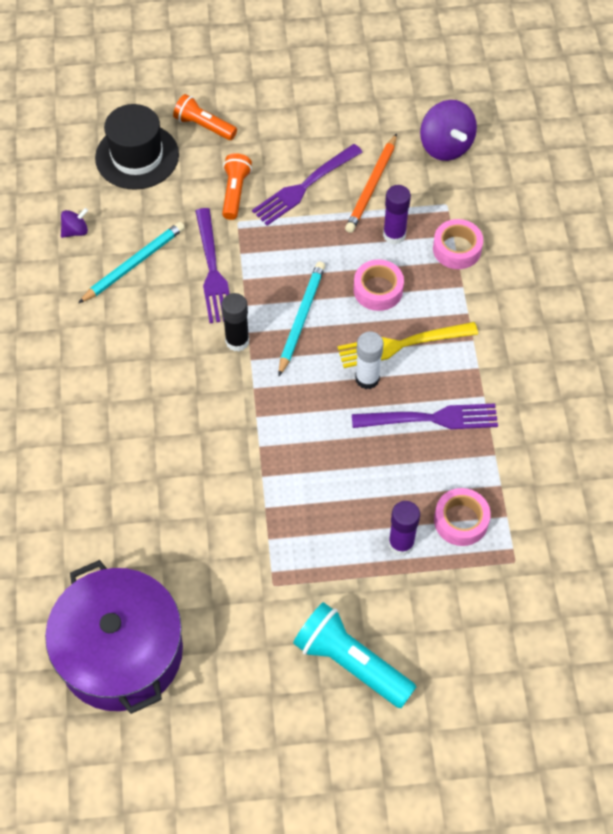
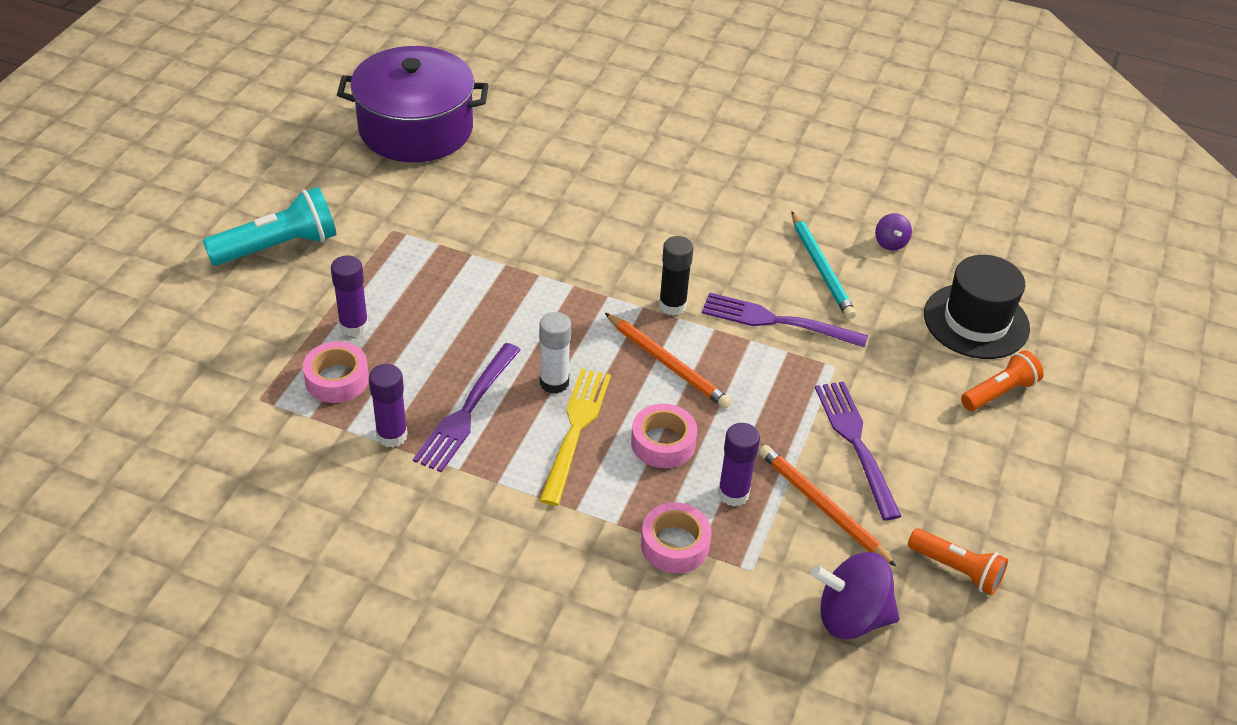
camera: 115 degrees right, 15 degrees down
orange flashlight [222,153,252,220] -> orange flashlight moved to [908,528,1008,595]
turquoise pencil [279,262,325,376] -> orange pencil [605,313,732,409]
none -> purple glue stick [369,364,408,447]

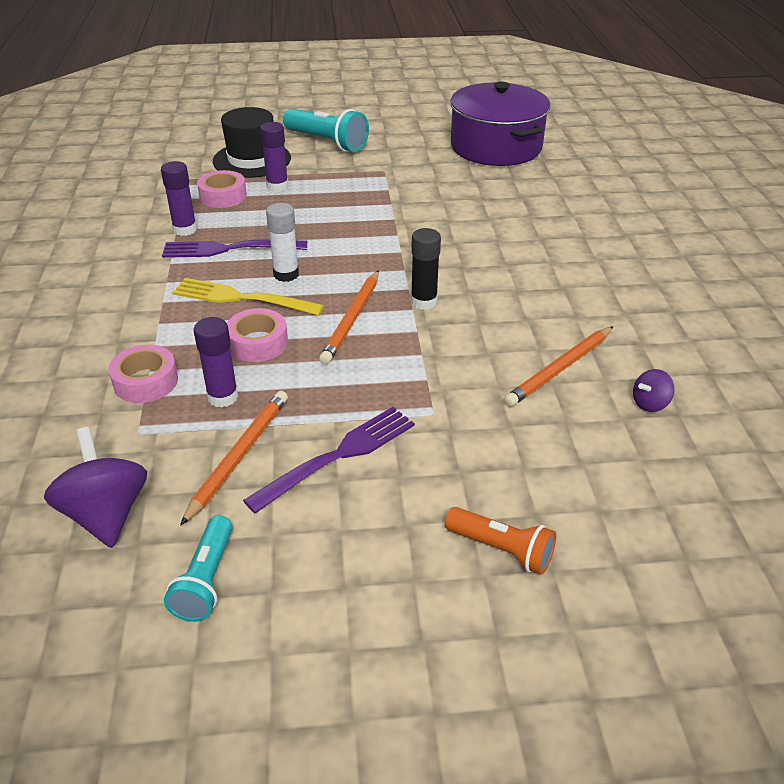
camera: 65 degrees right, 5 degrees down
yellow fork [539,369,611,506] -> yellow fork turned 150 degrees counterclockwise [172,278,324,316]
purple fork [702,292,868,348] -> none
turquoise pencil [791,211,856,319] -> orange pencil [504,326,614,407]
orange flashlight [908,528,1008,595] -> turquoise flashlight [164,515,233,622]
black hat [924,255,1030,359] -> black hat moved to [213,107,291,178]

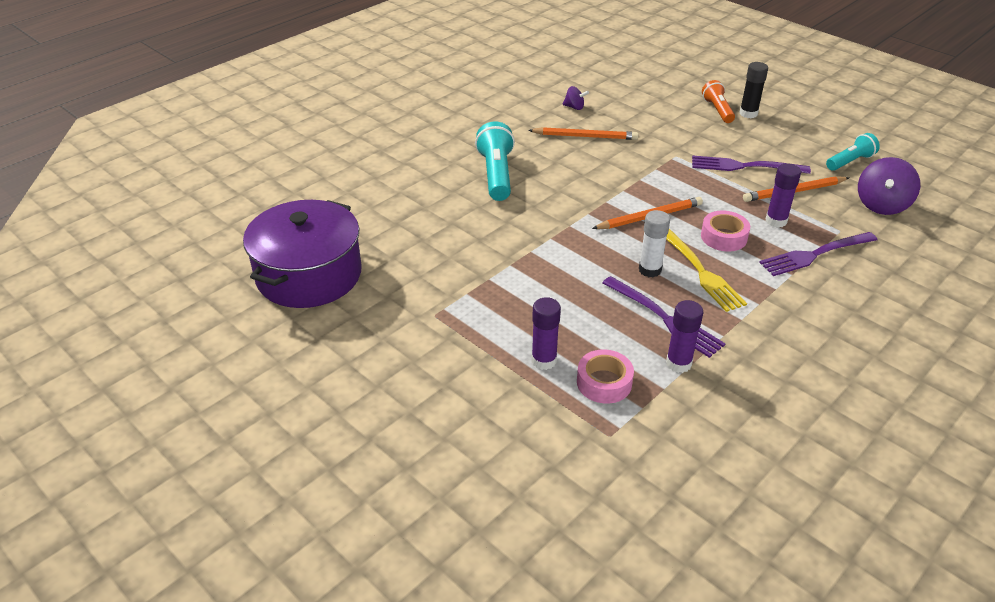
camera: 130 degrees left, 0 degrees up
pink tape [108,345,178,403] -> purple fork [759,232,878,276]
black hat [213,107,291,178] -> none
turquoise flashlight [283,108,369,152] -> turquoise flashlight moved to [475,121,515,201]
black glue stick [411,228,441,310] -> black glue stick moved to [739,62,768,118]

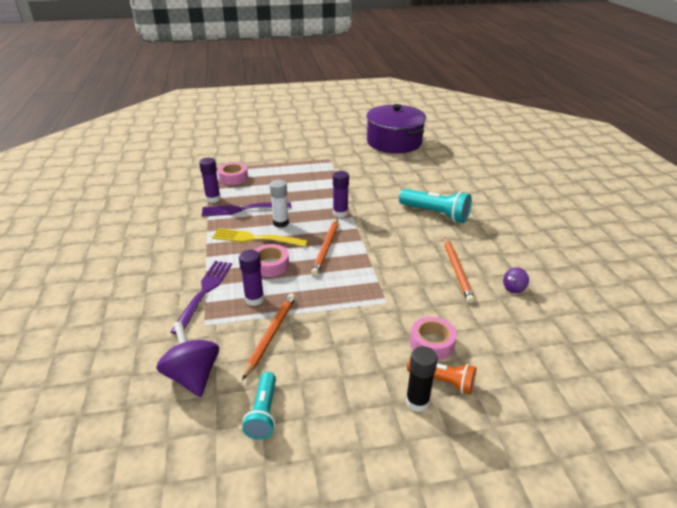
camera: 125 degrees right, 5 degrees down
orange pencil [528,127,639,140] -> orange pencil turned 45 degrees counterclockwise [444,237,475,303]
purple glue stick [532,297,561,370] -> purple glue stick moved to [333,171,349,218]
purple fork [692,155,811,174] -> none
none -> pink tape [410,317,457,360]

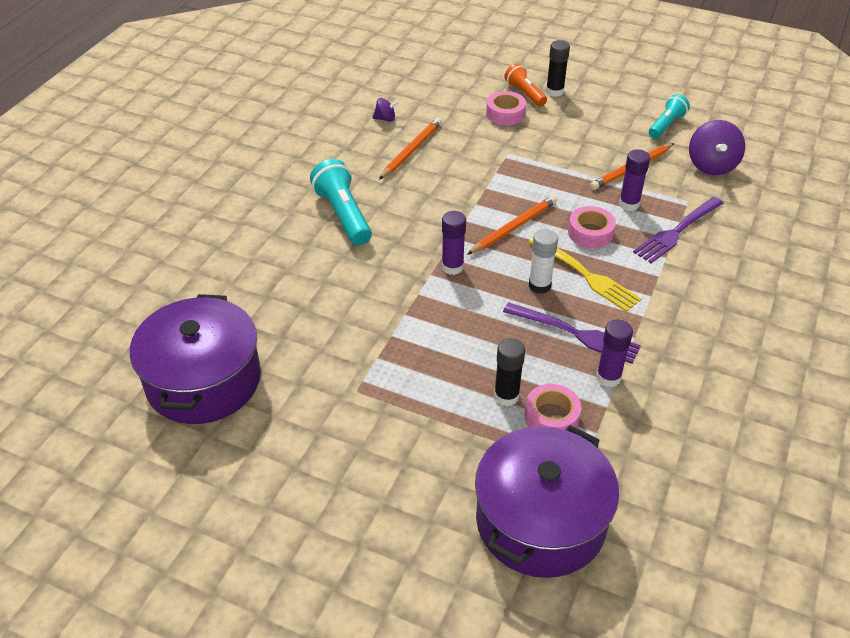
camera: 145 degrees left, 10 degrees up
none -> purple pot [475,425,619,578]
none -> black glue stick [494,338,525,406]

